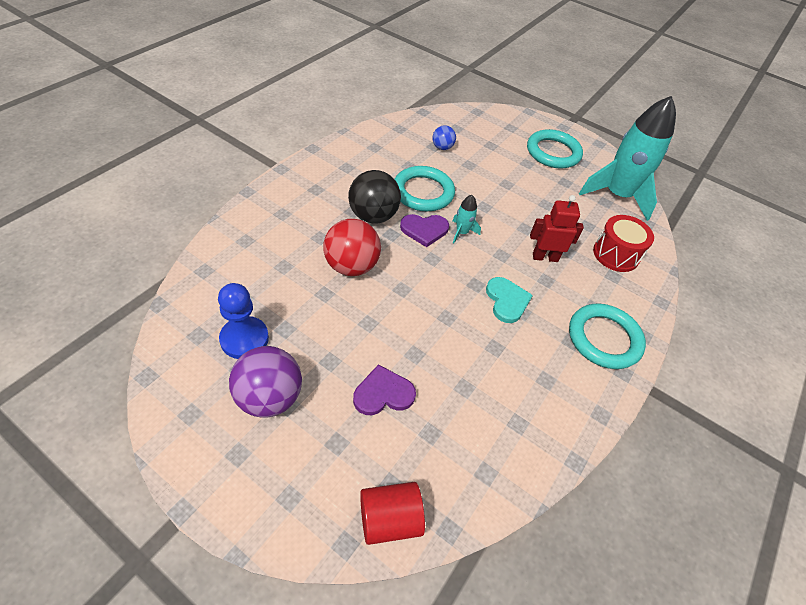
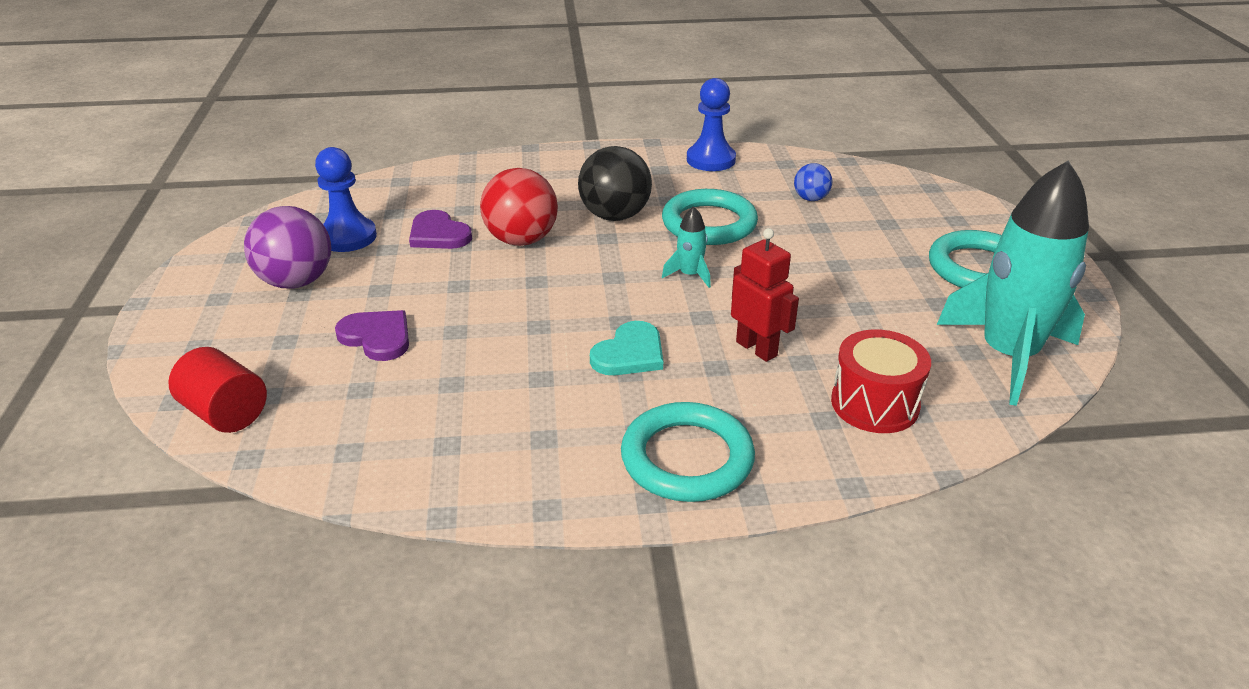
camera: 55 degrees right, 15 degrees down
purple heart [400,214,449,247] -> purple heart moved to [409,210,472,249]
none -> blue pawn [687,78,736,171]

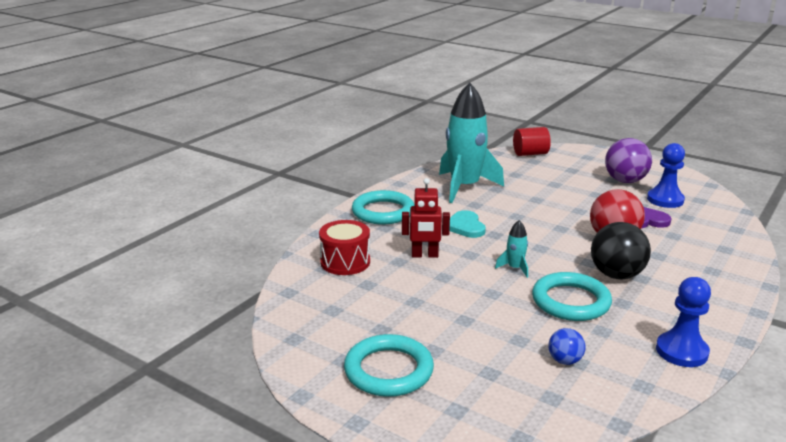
camera: 130 degrees right, 10 degrees down
purple heart [335,310,409,361] -> none
turquoise rocket [937,161,1089,406] -> turquoise rocket moved to [439,83,504,203]

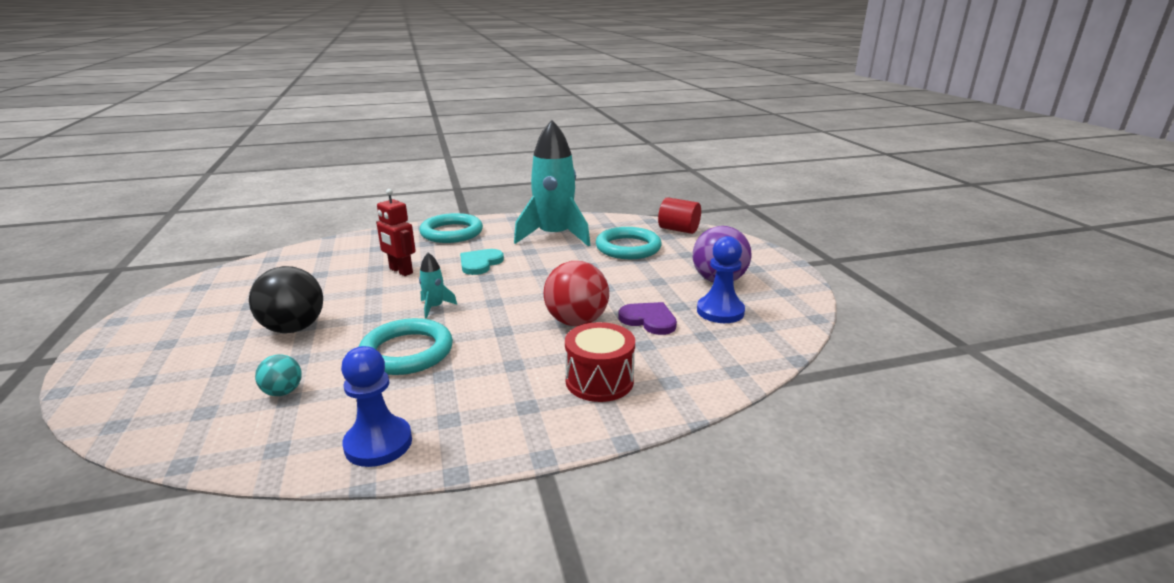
camera: 40 degrees right, 0 degrees up
red drum [319,220,370,275] -> red drum moved to [565,322,635,402]
turquoise ring [344,334,434,397] -> turquoise ring moved to [596,227,662,259]
blue ball [548,328,586,365] -> turquoise ball [255,354,302,396]
black ball [591,222,651,279] -> black ball moved to [249,266,323,333]

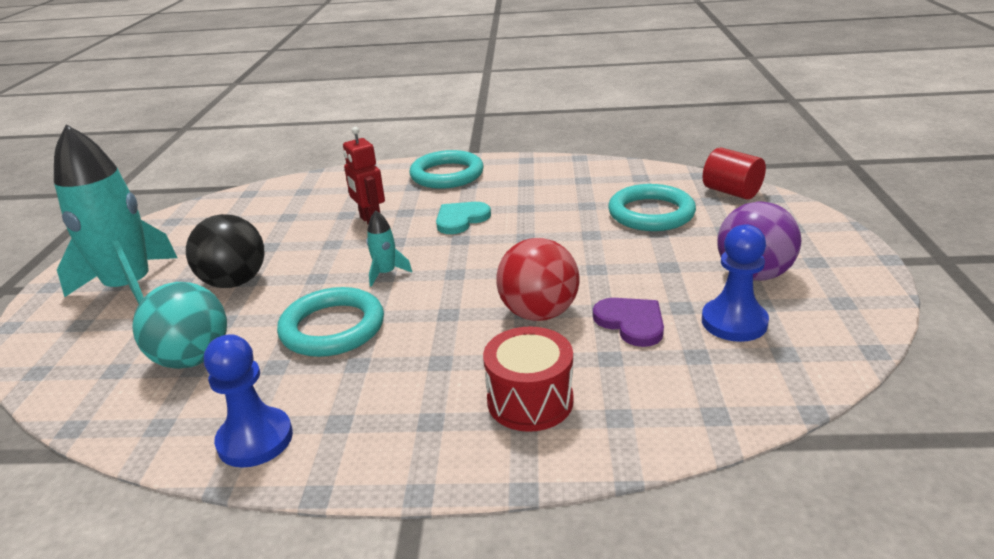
camera: 20 degrees right, 5 degrees up
turquoise ball [255,354,302,396] -> turquoise ball [132,282,227,369], size x1.89
turquoise rocket [514,119,590,247] -> turquoise rocket moved to [54,124,177,304]

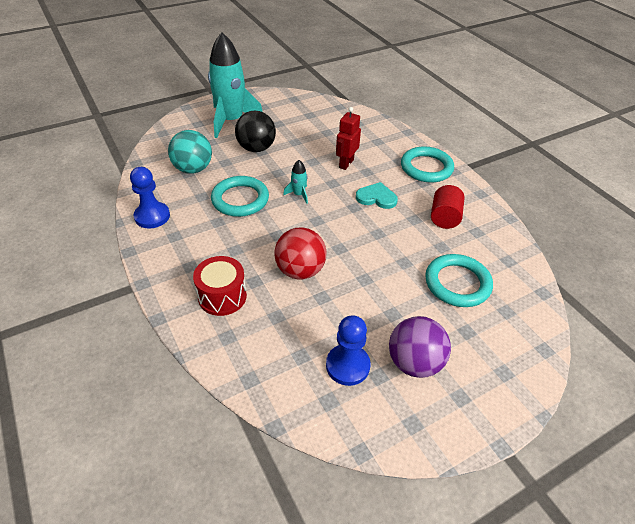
camera: 55 degrees right, 15 degrees up
purple heart [593,298,664,347] -> none
red cylinder [703,147,766,200] -> red cylinder moved to [431,185,464,229]

